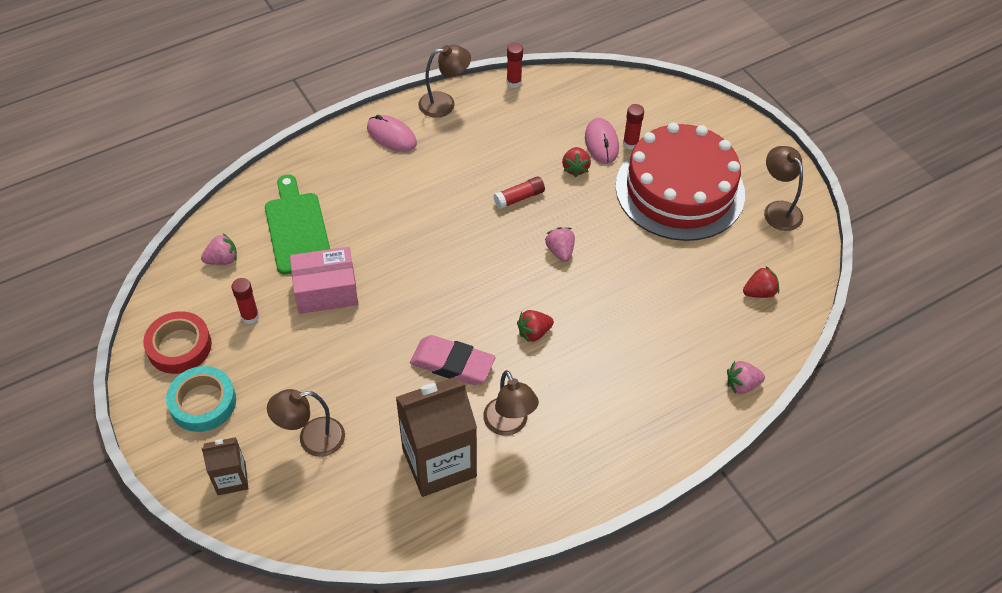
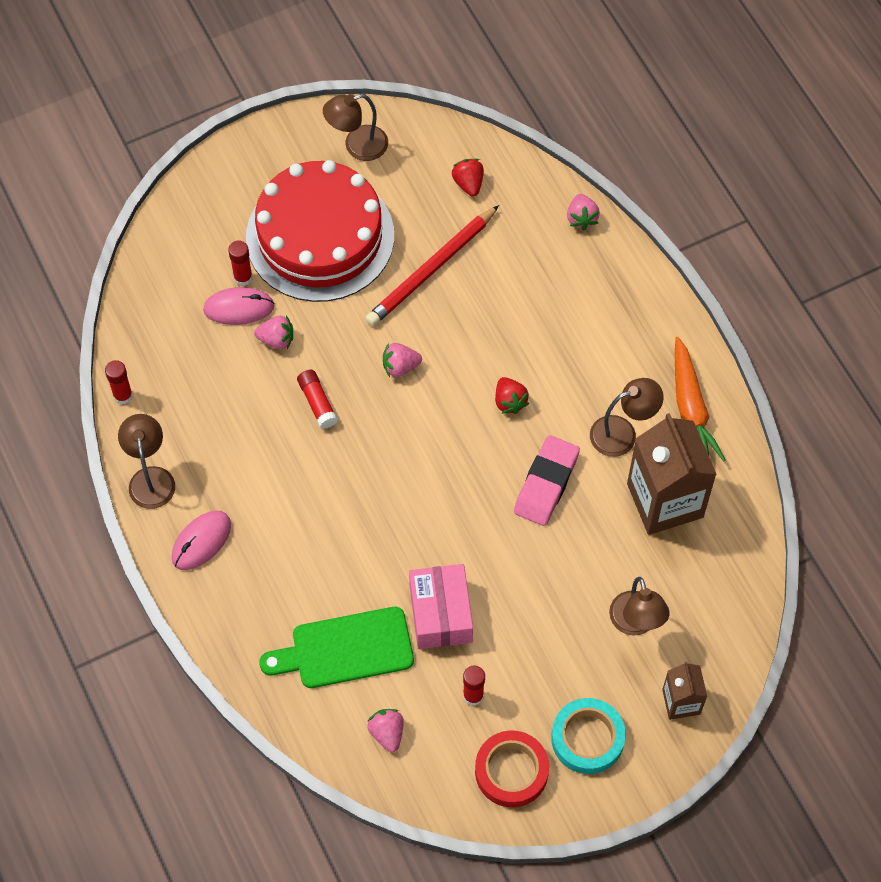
camera: 85 degrees left, 10 degrees up
red strawberry [562,147,591,177] -> pink strawberry [254,316,293,349]
none -> red pencil [365,205,499,326]
none -> orange carrot [675,337,726,462]

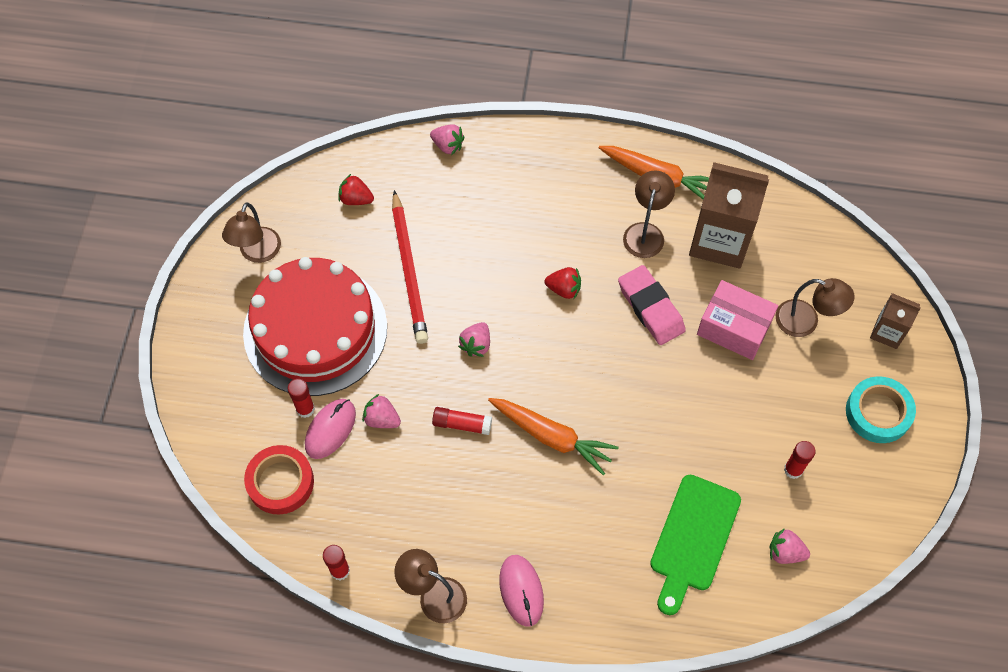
camera: 55 degrees left, 0 degrees up
pink strawberry [254,316,293,349] -> pink strawberry turned 105 degrees counterclockwise [362,394,401,428]
pink box [409,564,473,649] -> pink box moved to [697,280,778,360]
red tape [475,730,549,807] -> red tape moved to [244,445,314,515]
none -> orange carrot [488,398,619,475]

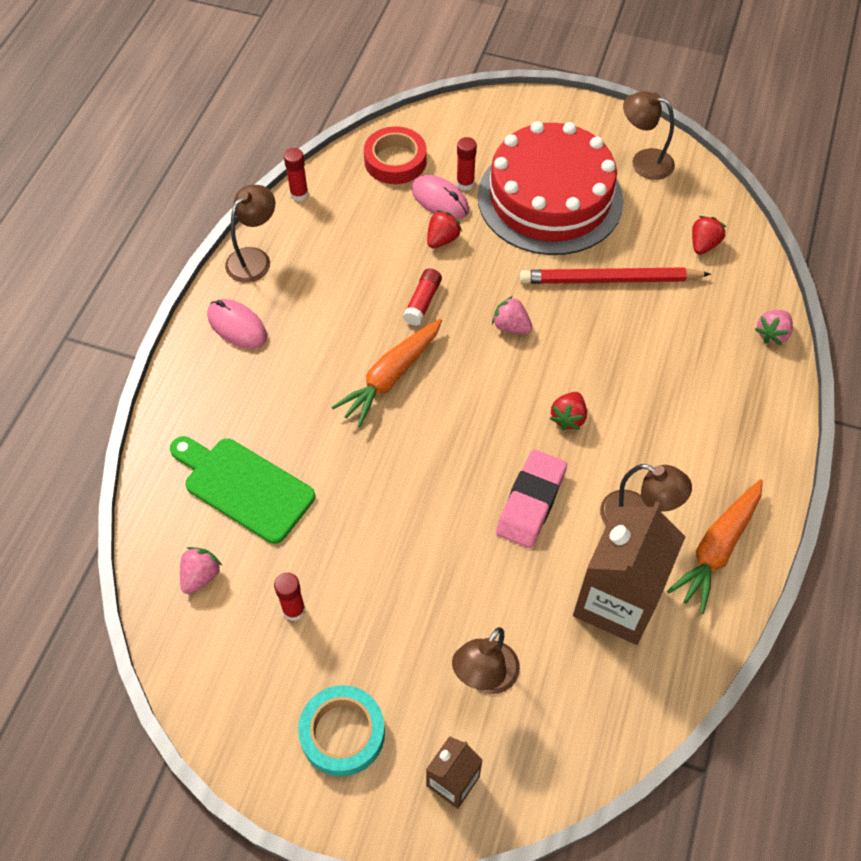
camera: 100 degrees right, 5 degrees down
pink strawberry [362,394,401,428] -> red strawberry [427,210,462,248]
pink mouse [499,555,544,626] -> pink mouse turned 45 degrees clockwise [207,299,267,349]
pink eraser [618,265,686,345] -> pink eraser turned 45 degrees counterclockwise [496,450,567,548]
pink box [697,280,778,360] -> none

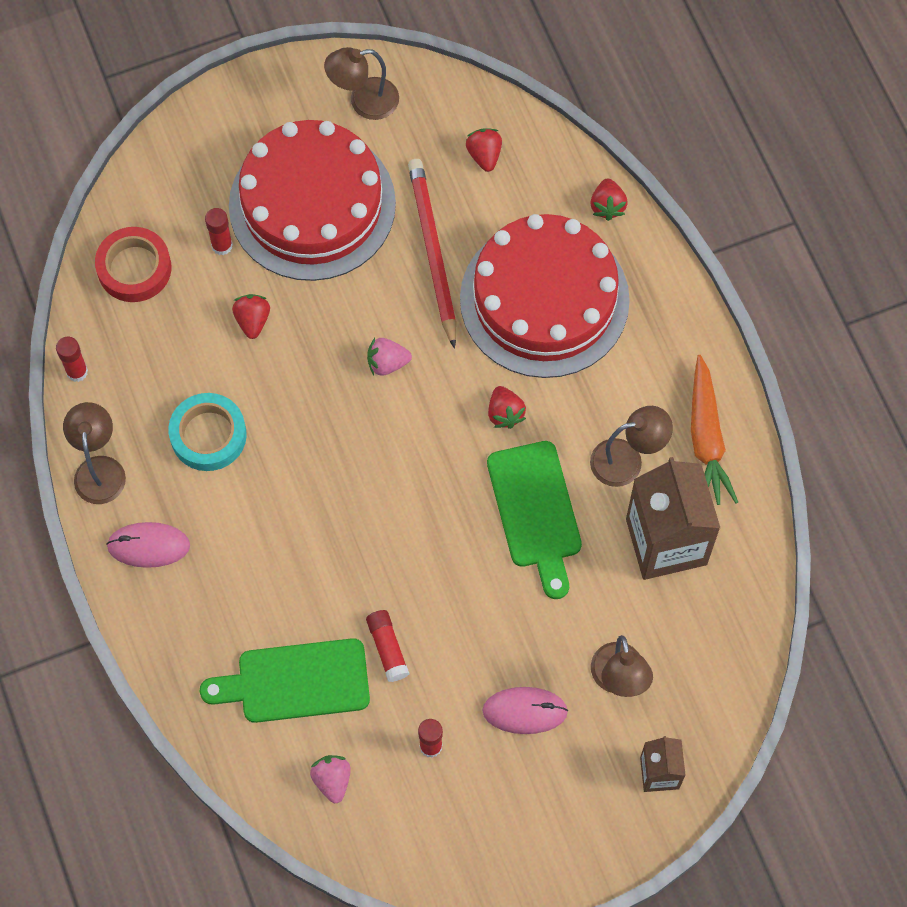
camera: 40 degrees left, 10 degrees up
turquoise tape [298,685,385,777] -> turquoise tape moved to [168,393,247,471]
orange carrot [332,319,442,427] -> none
red glue stick [403,268,442,326] -> red glue stick moved to [366,610,409,682]
pink mouse [412,175,469,219] -> pink mouse moved to [482,687,568,734]
pink eraser [496,450,567,548] -> green cutting board [487,441,582,599]
red pencil [520,267,711,284] -> red pencil turned 120 degrees clockwise [408,159,456,349]
pink strawberry [755,310,793,345] -> red strawberry [590,178,628,221]
none -> red cake [460,214,630,378]

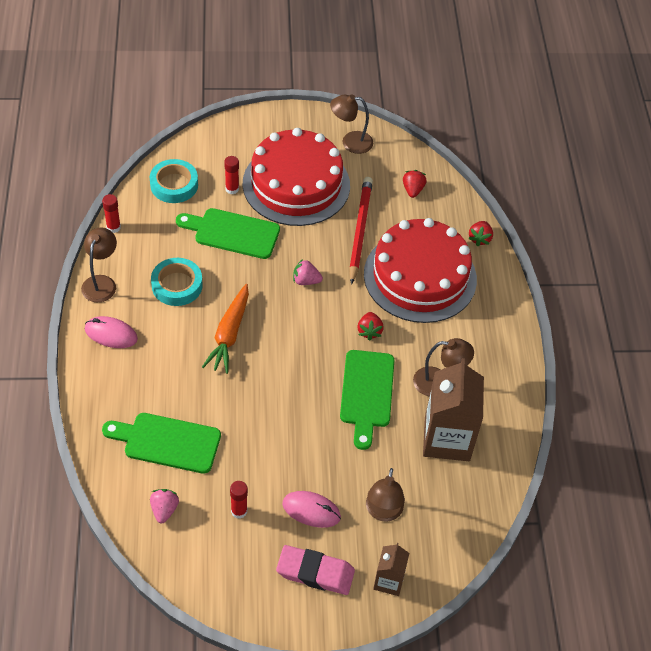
camera: 15 degrees right, 15 degrees down
red tape [95,227,172,302] -> turquoise tape [150,159,198,203]
red strawberry [232,294,270,339] -> green cutting board [176,208,280,259]
red glue stick [366,610,409,682] -> none
orange carrot [691,355,738,505] -> orange carrot moved to [202,284,249,374]
none -> pink eraser [276,545,355,595]

